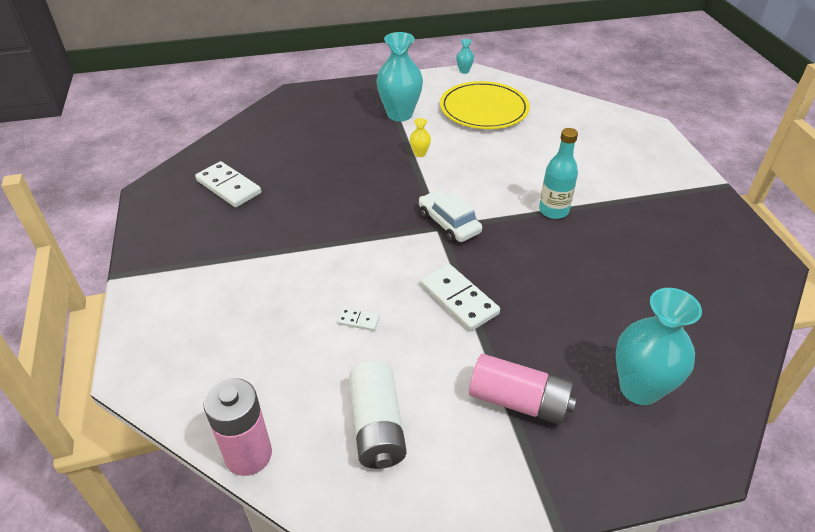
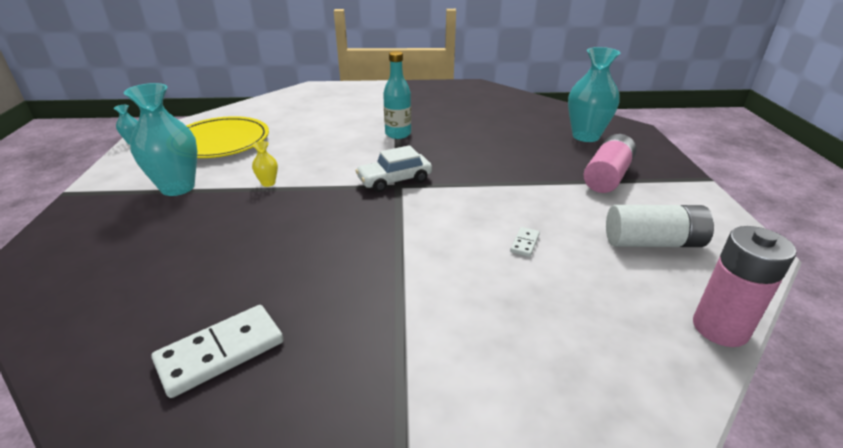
camera: 80 degrees left, 10 degrees down
white domino [420,264,500,331] -> none

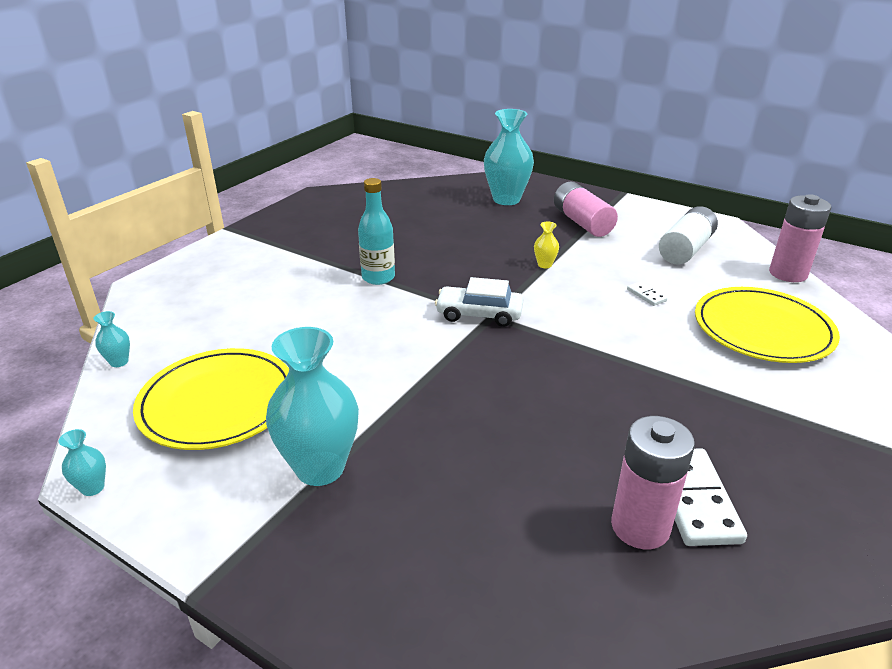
camera: 55 degrees left, 0 degrees up
yellow vase [252,141,278,187] -> yellow vase moved to [534,221,559,268]
white car [355,145,432,192] -> white car turned 90 degrees clockwise [435,277,523,327]
none -> turquoise vase [93,311,130,367]
none -> pink battery [611,416,695,549]
none -> yellow plate [695,287,840,363]

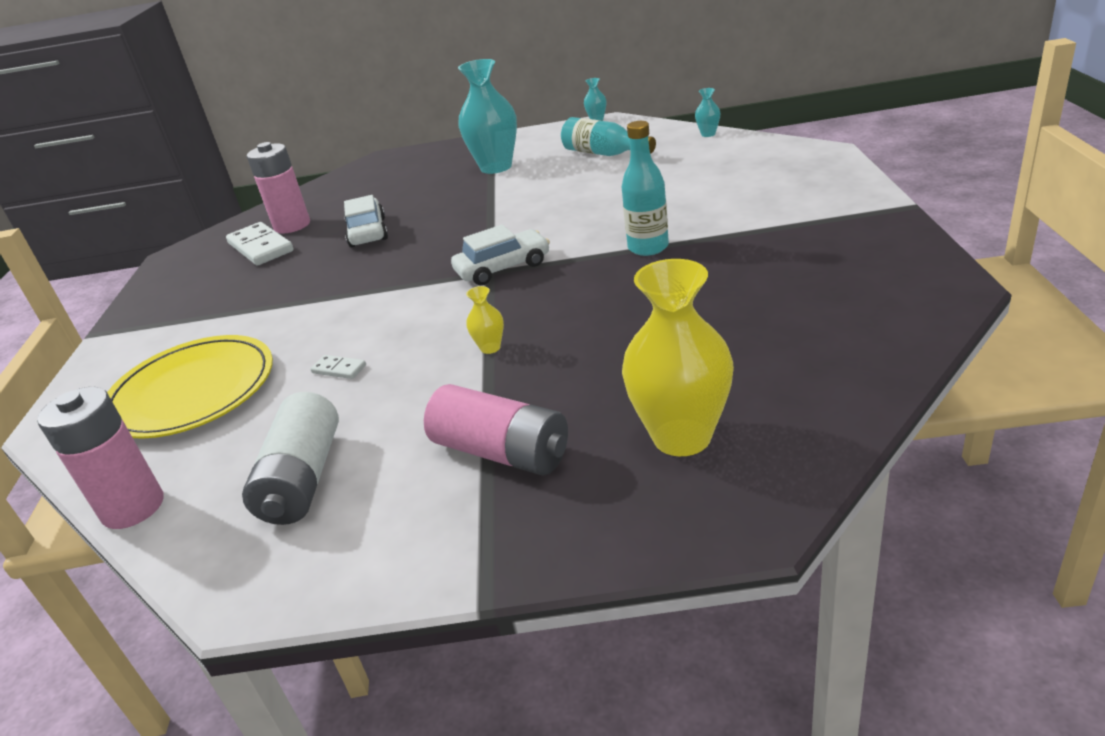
camera: 150 degrees right, 0 degrees up
yellow plate [133,348,289,450] -> turquoise bottle [561,117,656,156]
turquoise vase [484,109,534,205] -> yellow vase [622,259,734,456]
none -> white car [344,195,388,247]

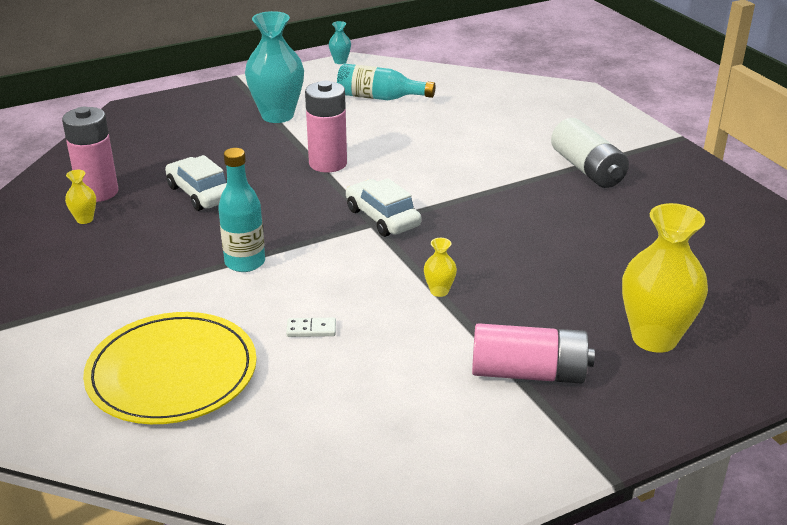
camera: 30 degrees left, 0 degrees up
pink battery [37,387,163,529] -> pink battery moved to [305,80,347,172]
white domino [226,222,294,266] -> yellow vase [65,170,96,224]
white battery [242,392,339,525] -> white battery moved to [551,118,629,188]
white car [451,224,550,285] -> white car turned 75 degrees counterclockwise [346,178,421,237]
turquoise bottle [622,121,669,256] -> turquoise bottle moved to [218,148,265,272]
turquoise vase [695,88,721,137] -> none

